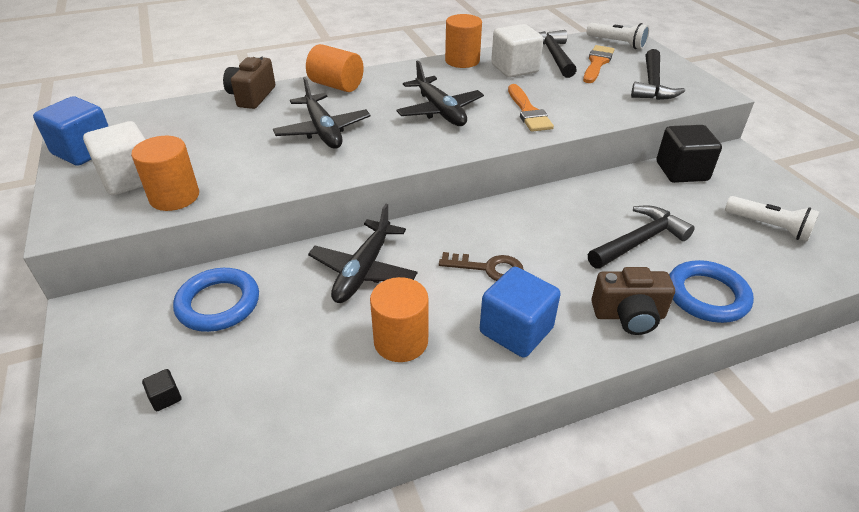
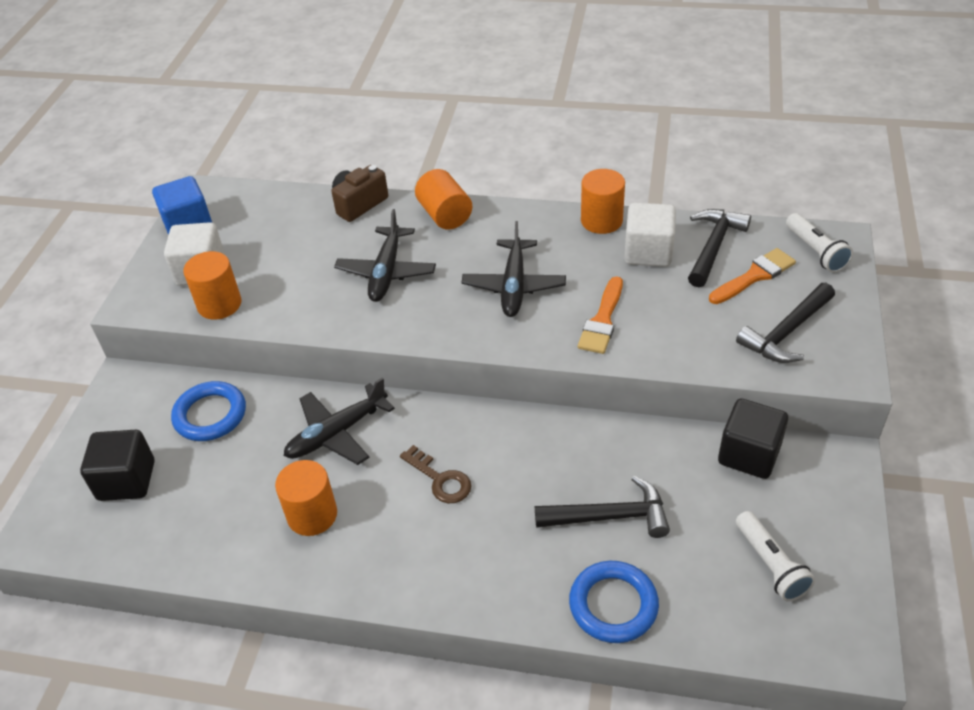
camera: 35 degrees right, 5 degrees up
black cube [142,369,181,411] -> black cube [80,430,154,501], size x2.38
blue cube [480,267,561,358] -> none
brown camera [591,267,675,335] -> none

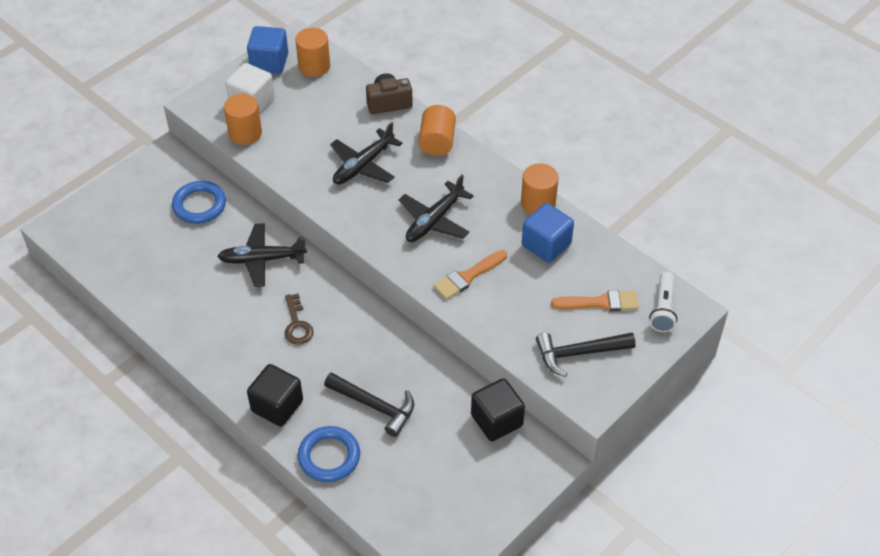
camera: 30 degrees right, 5 degrees up
black cube [80,430,154,501] -> black cube moved to [247,364,303,427]
orange cylinder [275,460,337,536] -> orange cylinder moved to [295,28,330,77]
white cube [624,203,676,267] -> blue cube [522,203,574,263]
black hammer [688,209,751,287] -> none
white flashlight [736,511,815,602] -> none

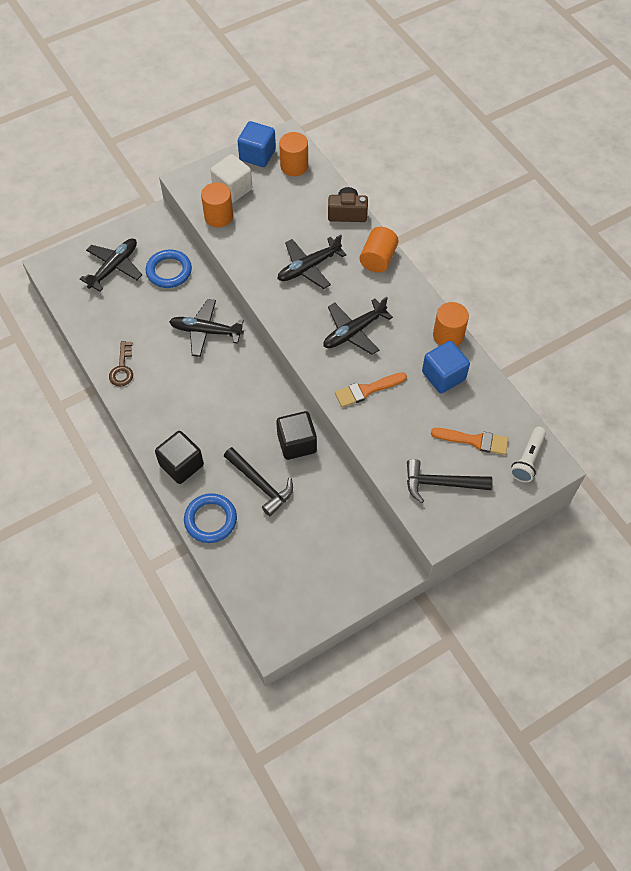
camera: 15 degrees right, 10 degrees up
brown key [285,293,314,345] -> brown key moved to [109,341,133,386]
black cube [471,378,525,441] -> black cube moved to [276,411,317,460]
none -> black plane [80,239,142,292]

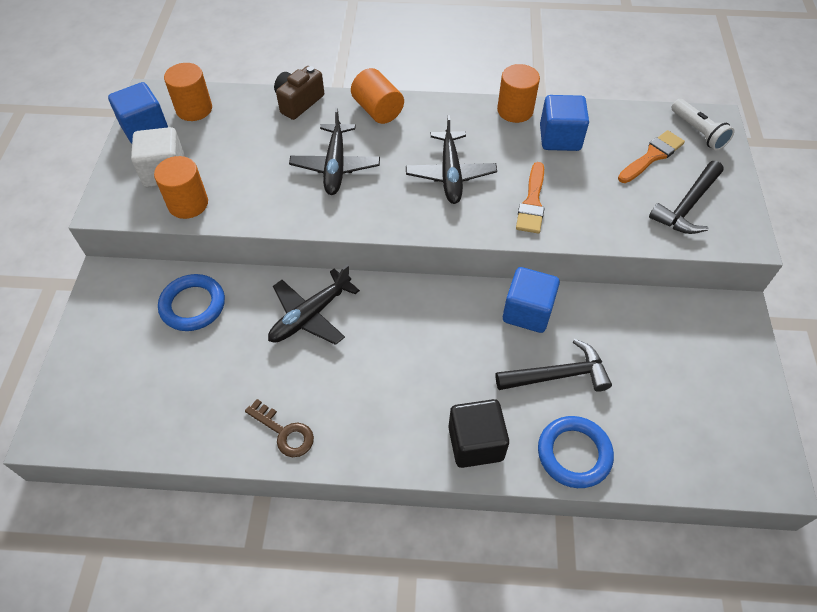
camera: 55 degrees left, 5 degrees down
black plane [80,239,142,292] -> none
black cube [276,411,317,460] -> blue cube [503,267,560,333]

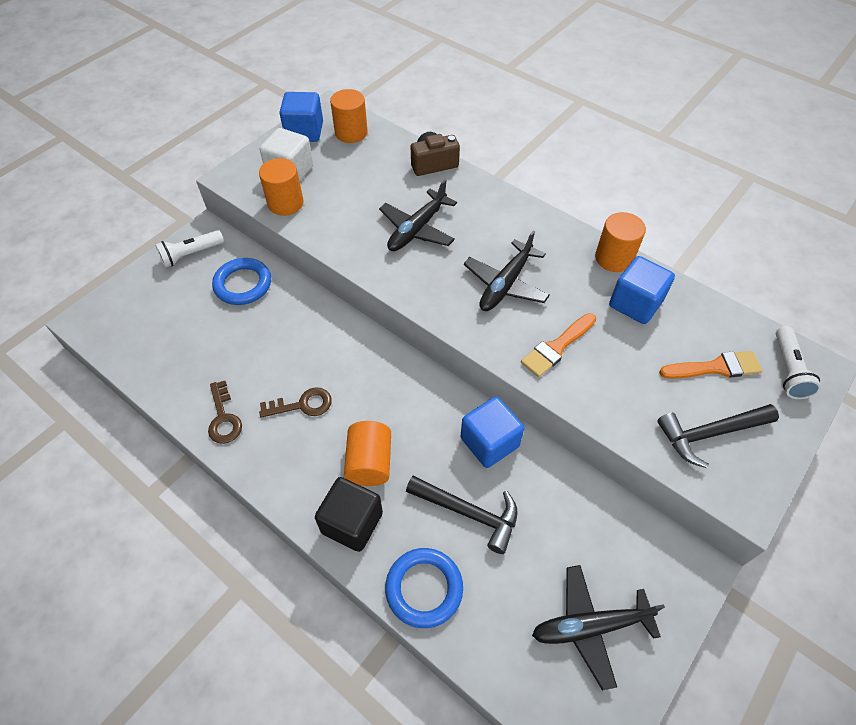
camera: 35 degrees right, 0 degrees up
black plane [268,265,360,345] -> black plane moved to [532,565,665,690]
orange cylinder [351,68,404,124] -> orange cylinder moved to [344,421,391,486]
none -> white flashlight [155,230,224,268]
none -> brown key [259,387,332,418]

